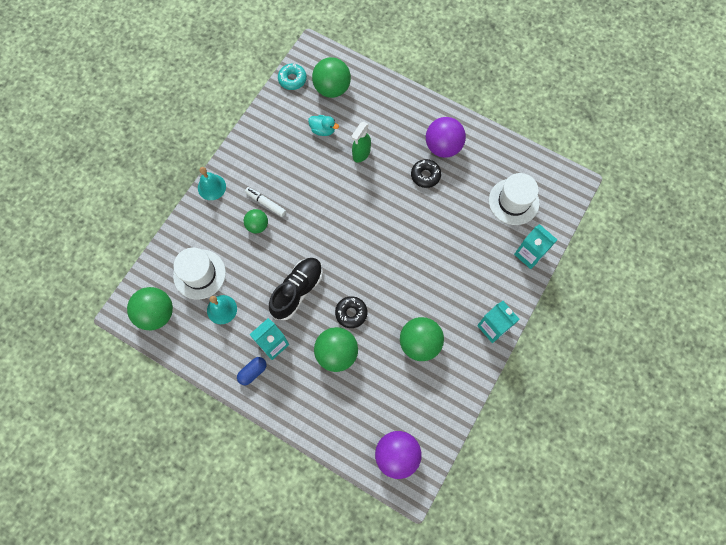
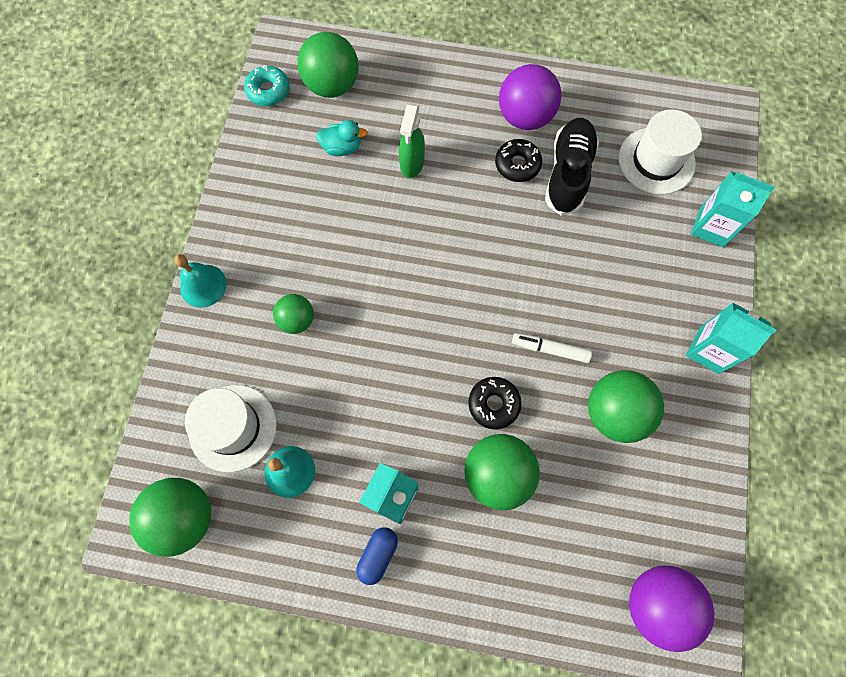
camera: 20 degrees left, 0 degrees up
white marker [245,187,286,217] -> white marker moved to [512,333,592,363]
black shoe [269,258,323,320] -> black shoe moved to [545,118,599,216]

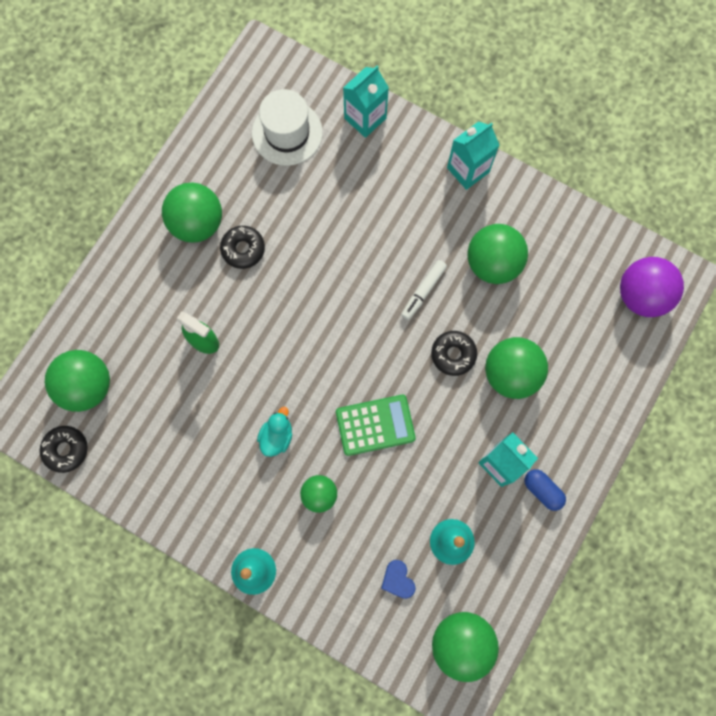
camera: 70 degrees left, 5 degrees up
white hat [185,385,277,472] -> blue heart [381,560,416,599]
turquoise donut [244,65,290,106] -> black donut [40,426,88,473]
turquoise duck [316,120,367,156] -> turquoise duck moved to [257,407,292,457]
purple ball [499,64,562,130] -> green ball [162,182,222,243]
black shoe [545,118,599,216] -> none
none -> green calculator [336,395,416,456]

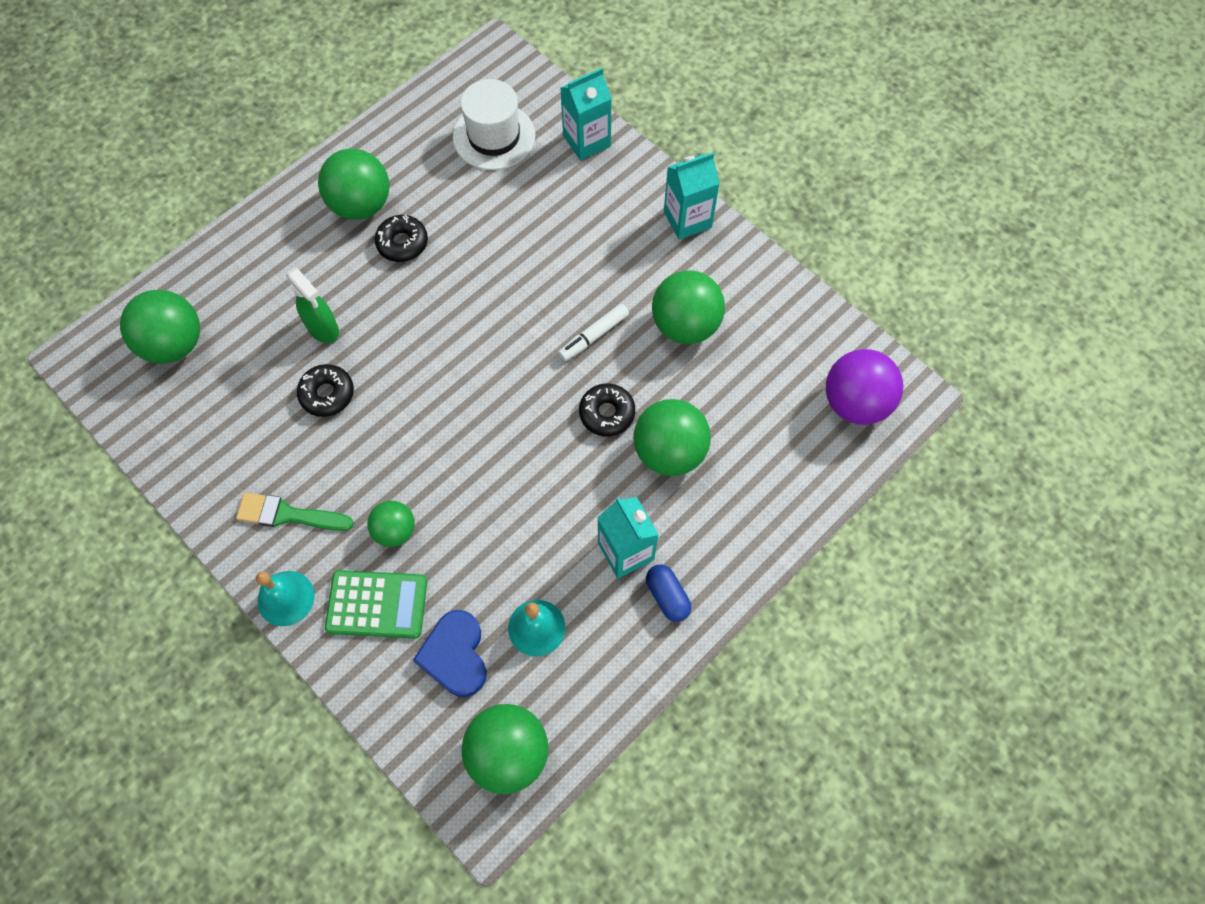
camera: 15 degrees right, 10 degrees down
black donut [40,426,88,473] -> black donut moved to [297,364,354,417]
turquoise duck [257,407,292,457] -> none
green calculator [336,395,416,456] -> green calculator moved to [325,570,427,638]
blue heart [381,560,416,599] -> blue heart [413,610,487,697], size x1.69
none -> green brush [236,492,354,531]

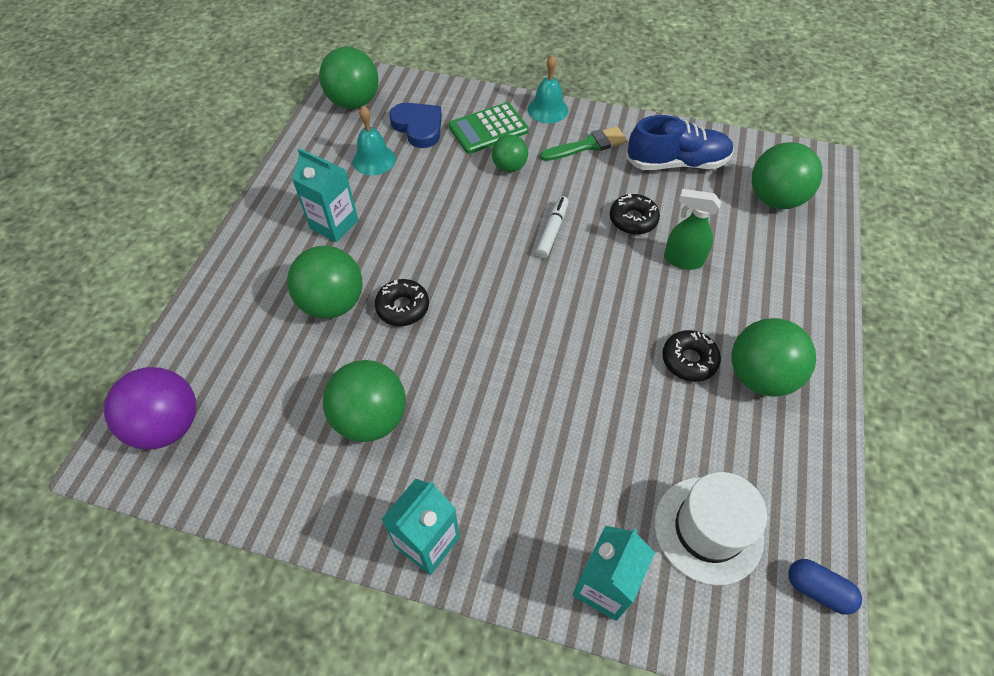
camera: 150 degrees right, 10 degrees down
white marker [558,304,629,361] -> white marker moved to [536,196,568,258]
blue capsule [646,565,691,622] -> blue capsule moved to [788,559,862,615]
none -> blue shoe [626,115,734,170]

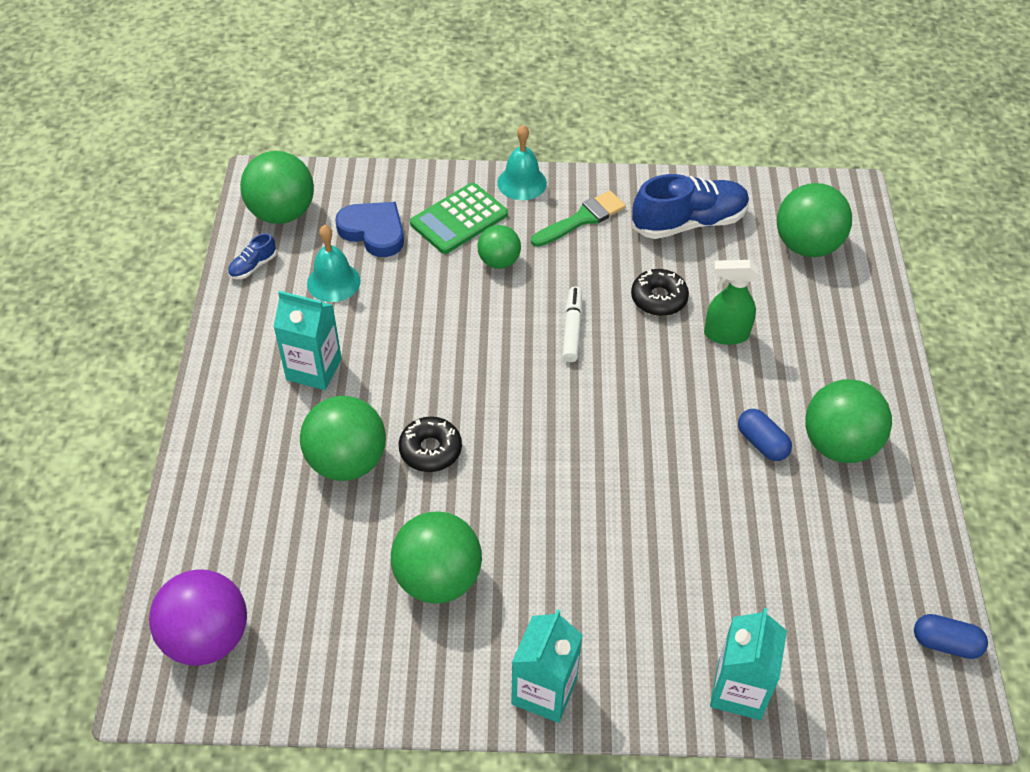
camera: 15 degrees left, 5 degrees down
white hat [654,472,767,586] -> none
black donut [662,330,721,382] -> blue capsule [738,409,792,461]
none -> blue shoe [228,233,277,279]

